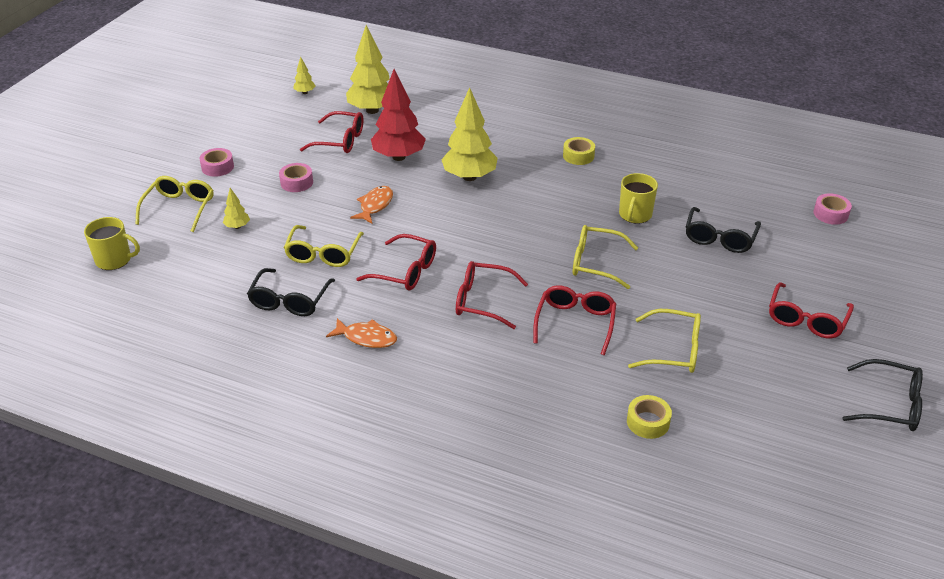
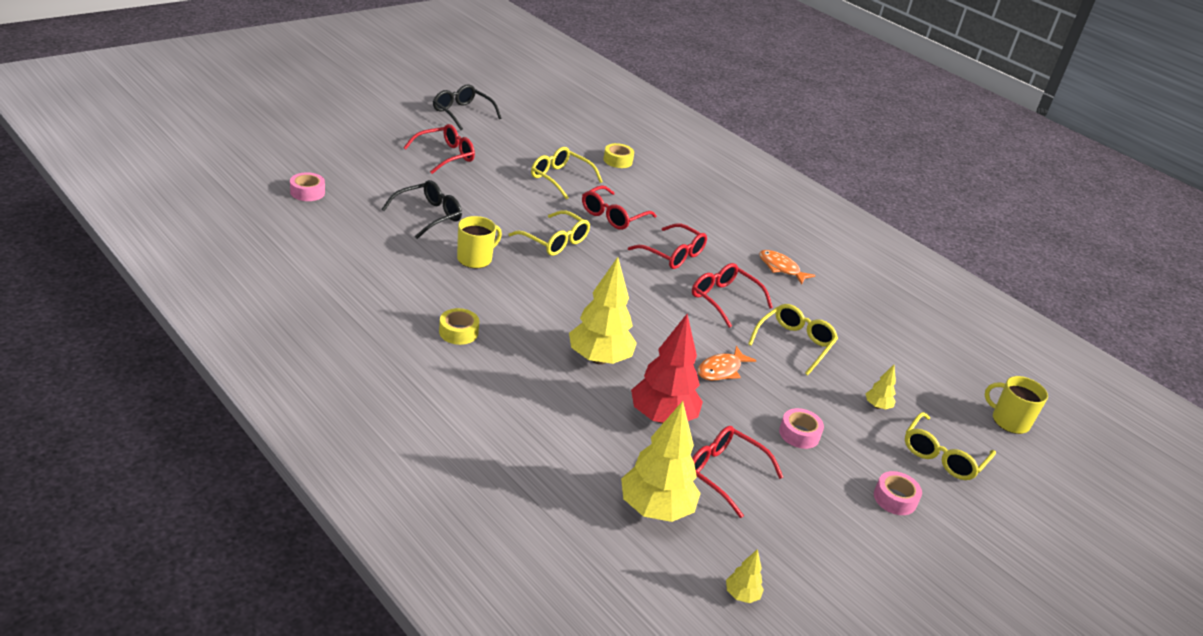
camera: 160 degrees left, 5 degrees down
black glasses [247,268,335,316] -> none

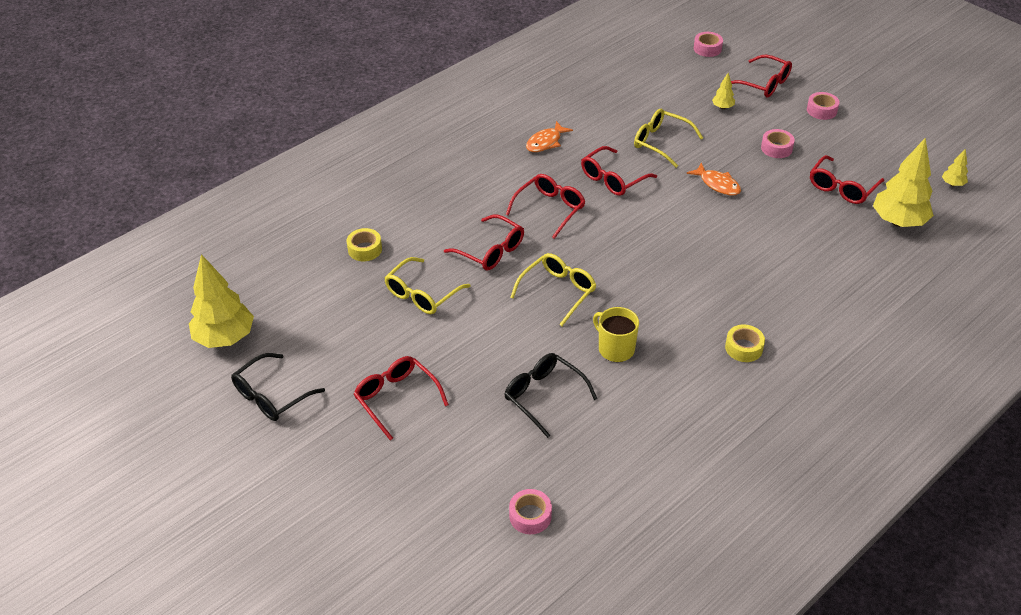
camera: 85 degrees left, 10 degrees up
yellow tree [569,257,637,365] -> yellow tree moved to [189,254,254,348]
red tree [631,314,703,424] -> none
yellow glasses [905,412,996,480] -> red glasses [731,55,792,98]
yellow mug [985,376,1048,434] -> pink tape [694,32,723,57]

